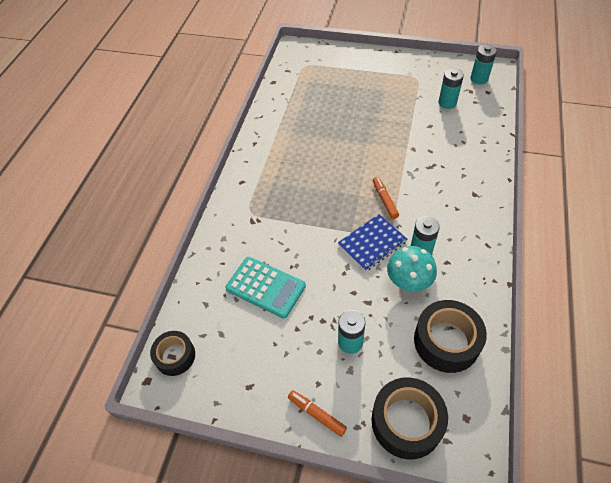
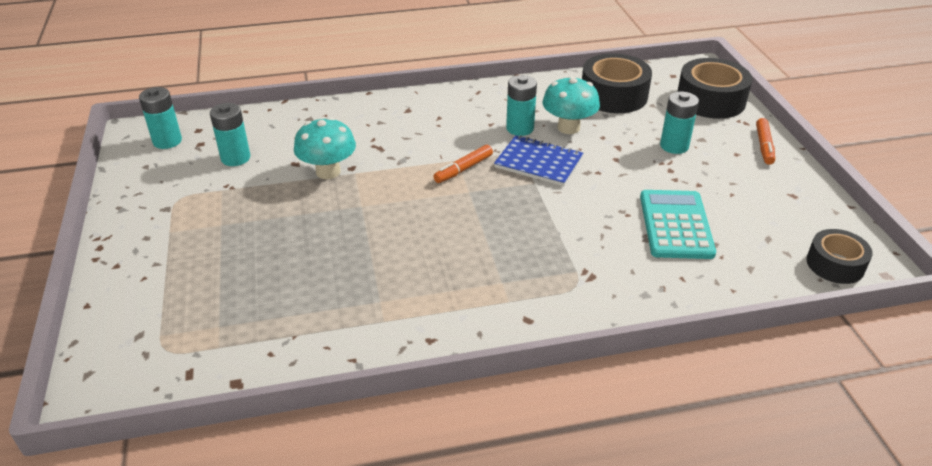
camera: 120 degrees left, 15 degrees down
none -> turquoise mushroom [294,117,356,179]

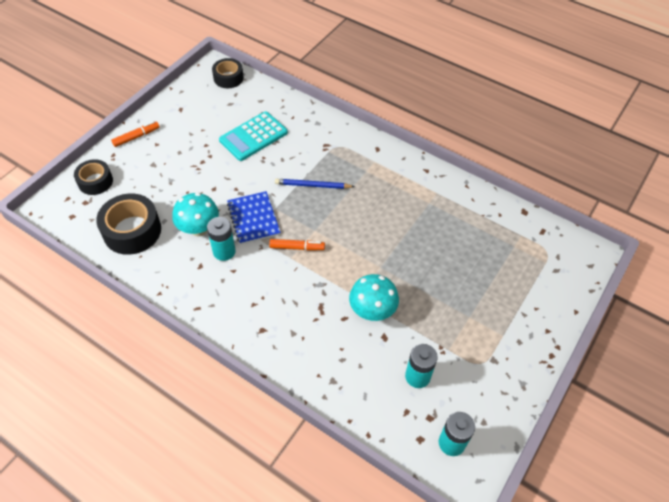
camera: 135 degrees left, 15 degrees up
turquoise battery [660,91,699,154] -> none
black tape [677,58,753,119] -> black tape [74,159,113,195], size x0.63
none -> blue pencil [275,179,355,189]

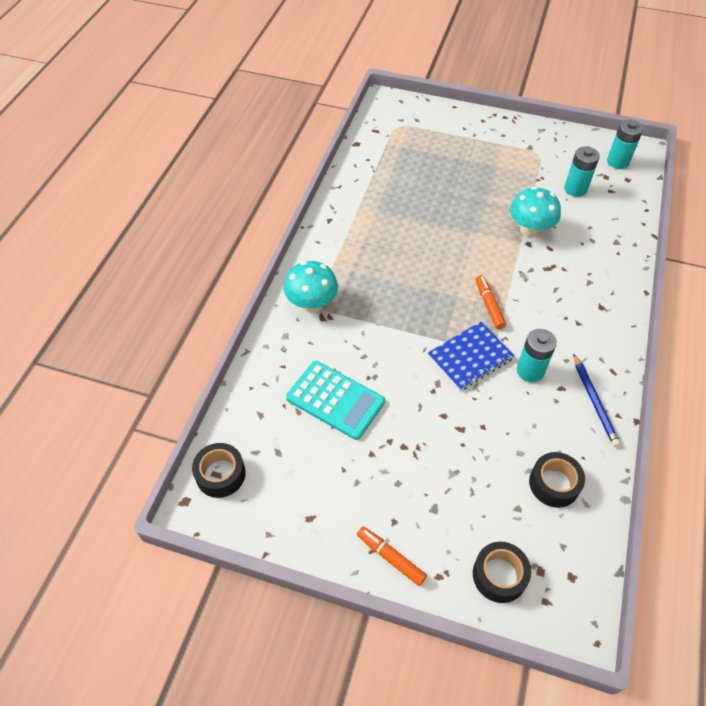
camera: 105 degrees left, 0 degrees up
black tape [96,193,161,255] -> black tape [529,452,585,508], size x0.63
turquoise mushroom [172,193,219,236] -> turquoise mushroom moved to [284,261,338,313]
blue pencil [275,179,355,189] -> blue pencil moved to [573,354,621,447]

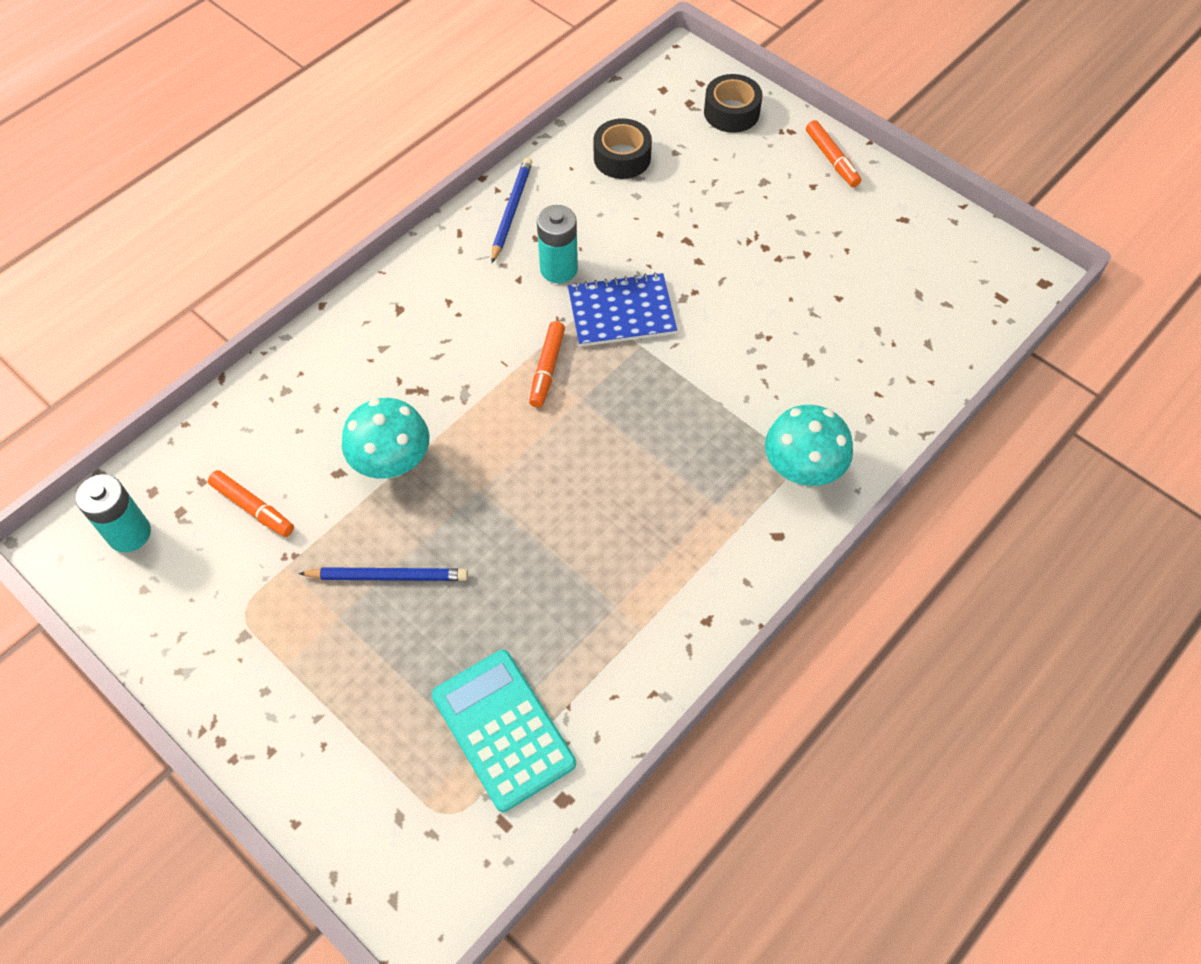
camera: 155 degrees left, 5 degrees up
black tape [192,443,246,498] -> none
turquoise calculator [286,361,385,440] -> turquoise calculator moved to [431,650,576,812]
turquoise battery [564,147,600,197] -> orange marker [208,470,294,537]
none -> blue pencil [298,567,468,581]

